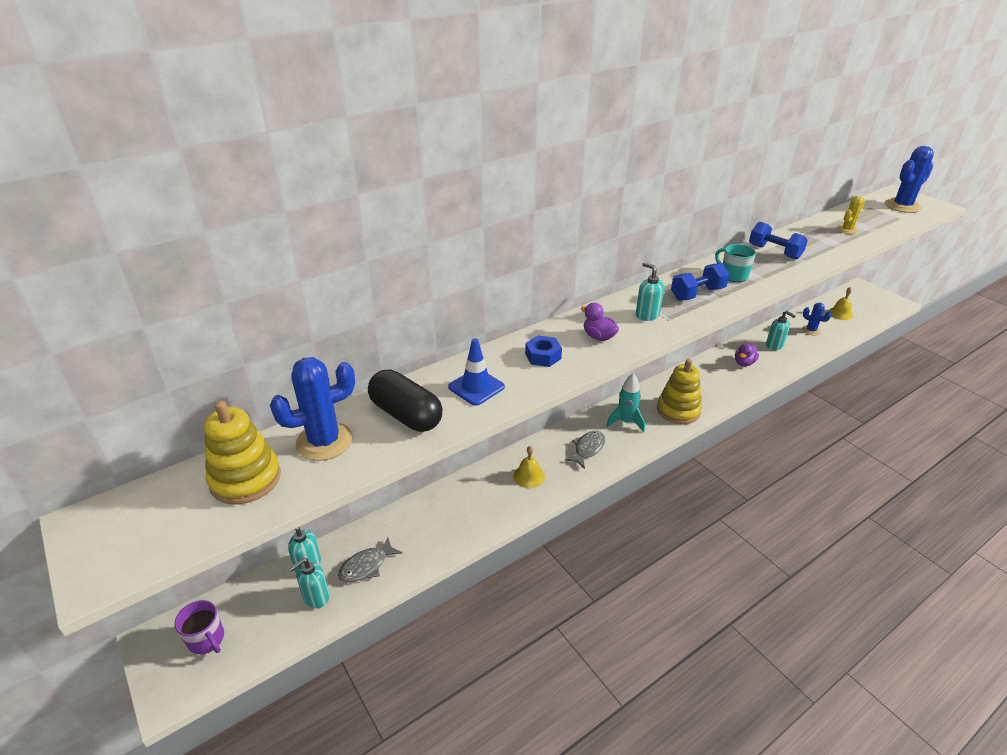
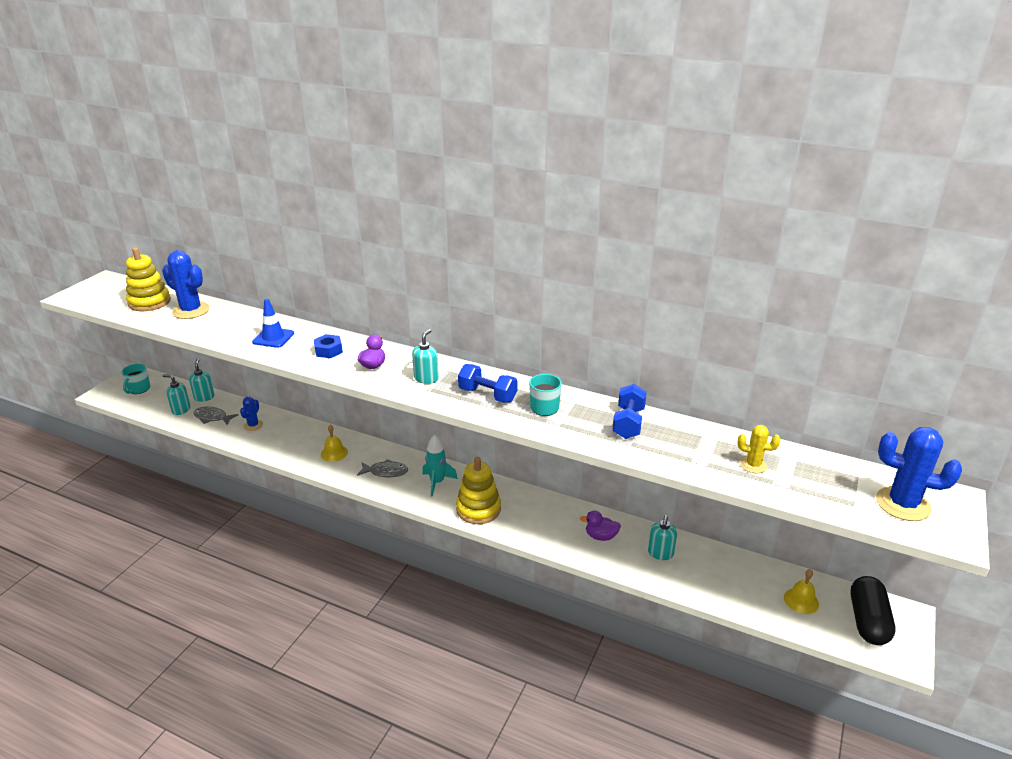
camera: 60 degrees right, 5 degrees down
purple mug [174,600,224,654] -> turquoise mug [121,364,150,394]
black capsule [368,369,442,432] -> black capsule moved to [850,576,895,645]
blue cactus [802,302,832,335] -> blue cactus moved to [240,397,263,431]

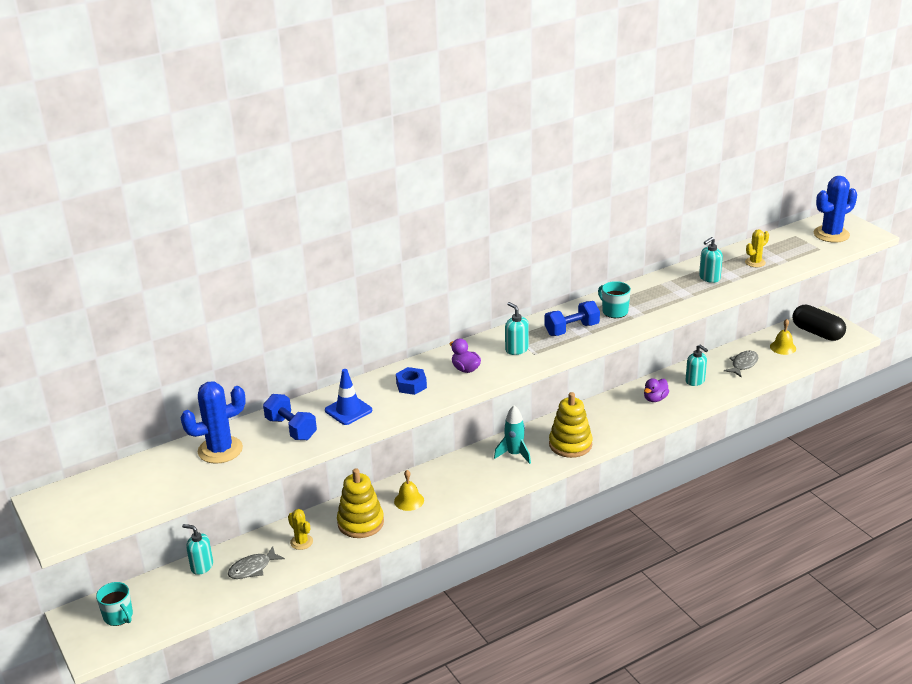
camera: 55 degrees left, 0 degrees up
yellow stacking toy [126,247,171,311] -> yellow stacking toy moved to [337,468,384,538]
turquoise soap dispenser [163,374,190,415] -> turquoise soap dispenser moved to [699,237,723,283]
blue cactus [240,397,263,431] -> yellow cactus [288,509,313,550]
grey fish [357,459,408,477] -> grey fish moved to [724,351,759,377]
blue dumbbell [612,384,647,439] -> blue dumbbell moved to [263,394,317,440]

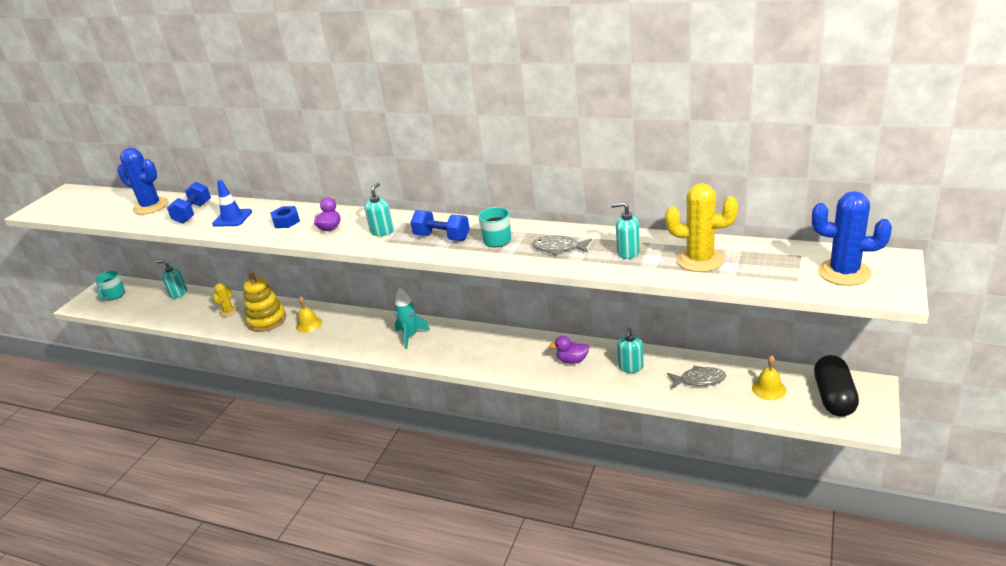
camera: 55 degrees right, 0 degrees up
turquoise soap dispenser [182,524,213,575] -> turquoise soap dispenser turned 60 degrees counterclockwise [156,260,187,299]
grey fish [228,546,285,579] -> grey fish moved to [532,235,592,255]
yellow stacking toy [549,392,593,458] -> none
yellow cactus [745,229,769,267] -> yellow cactus [665,183,738,272], size x1.80

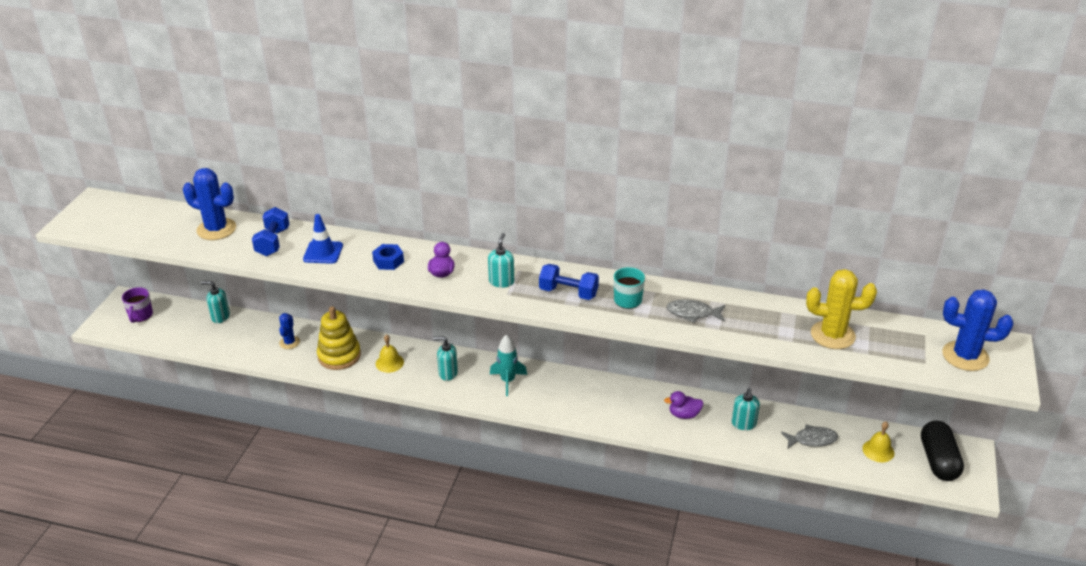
camera: 10 degrees left, 5 degrees up
turquoise mug [95,271,125,300] -> purple mug [122,287,153,323]
yellow cactus [213,283,238,317] -> blue cactus [279,313,300,349]
turquoise soap dispenser [611,202,640,259] -> turquoise soap dispenser moved to [433,337,458,381]

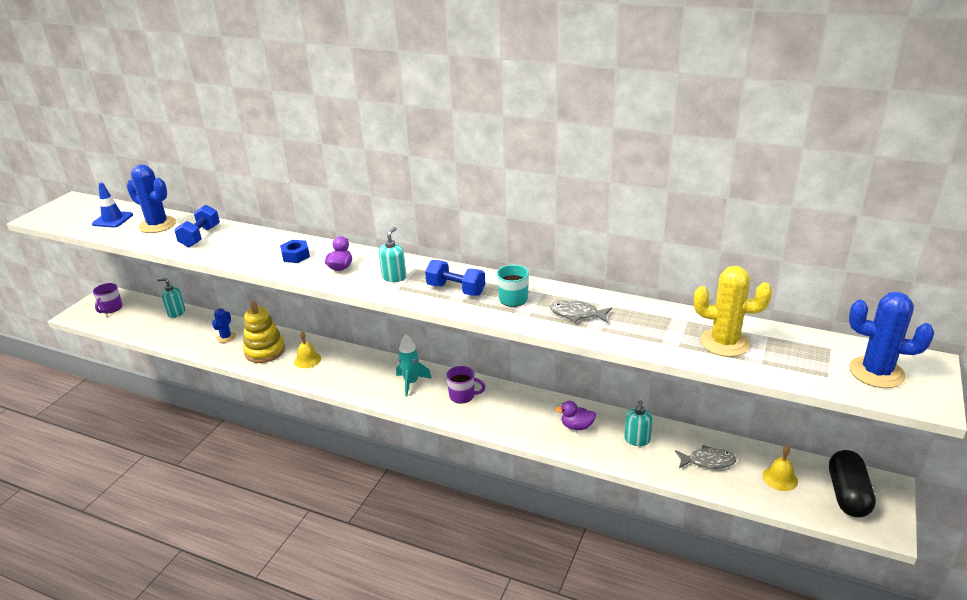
camera: 10 degrees right, 5 degrees down
blue traffic cone [303,214,343,264] -> blue traffic cone moved to [92,183,133,228]
turquoise soap dispenser [433,337,458,381] -> none
none -> purple mug [446,366,485,404]

